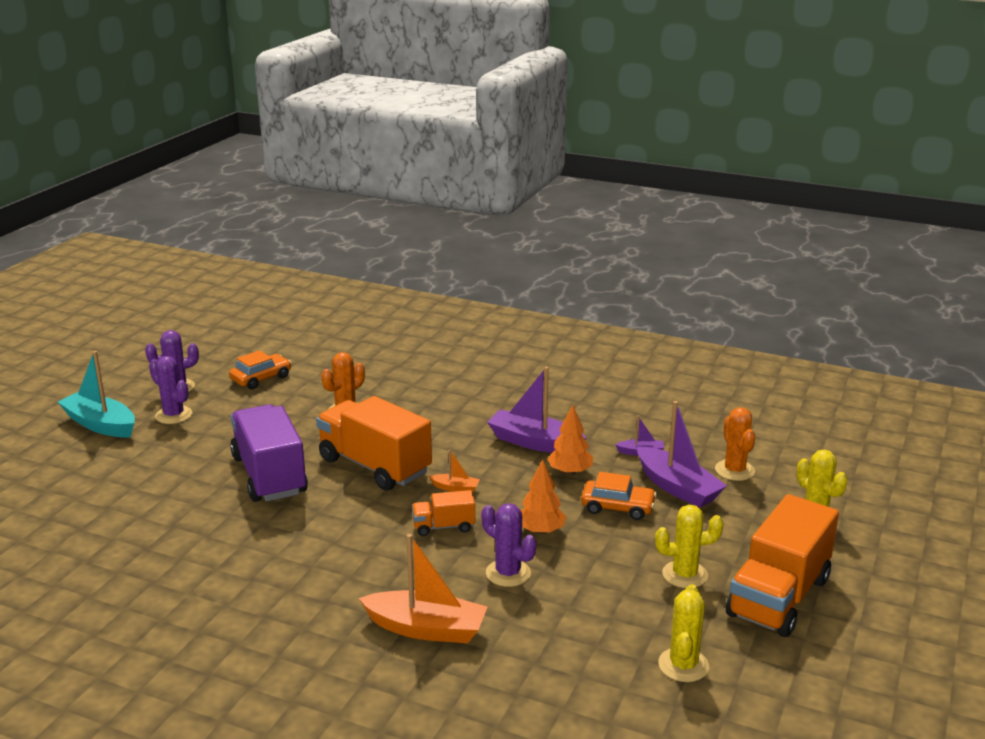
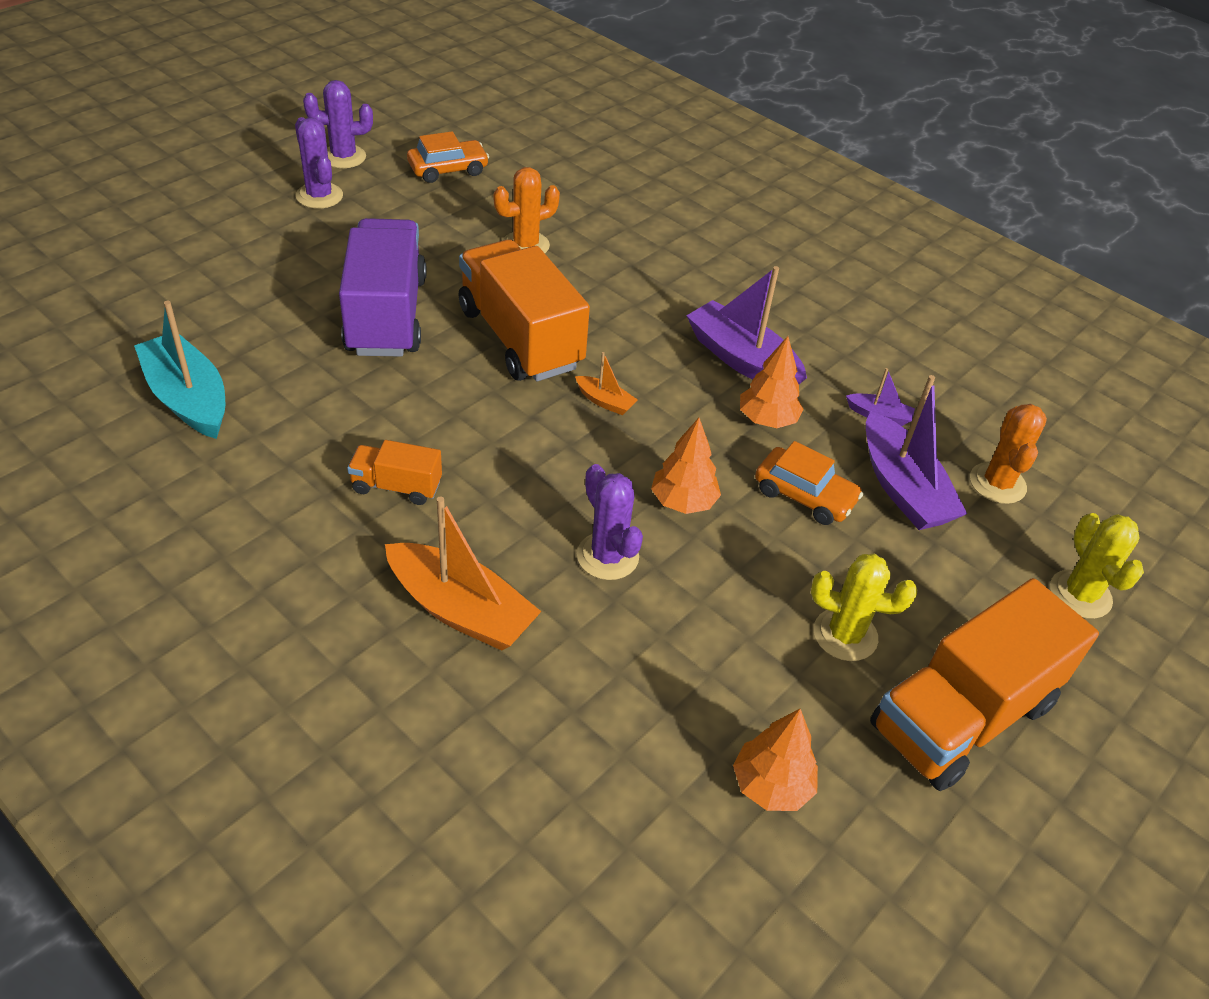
camera: 15 degrees right, 20 degrees up
turquoise boat [58,351,135,437] -> turquoise boat moved to [134,301,225,439]
orange truck [412,490,475,536] -> orange truck moved to [347,440,442,505]
yellow cactus [658,584,709,682] -> orange tree [733,709,818,811]

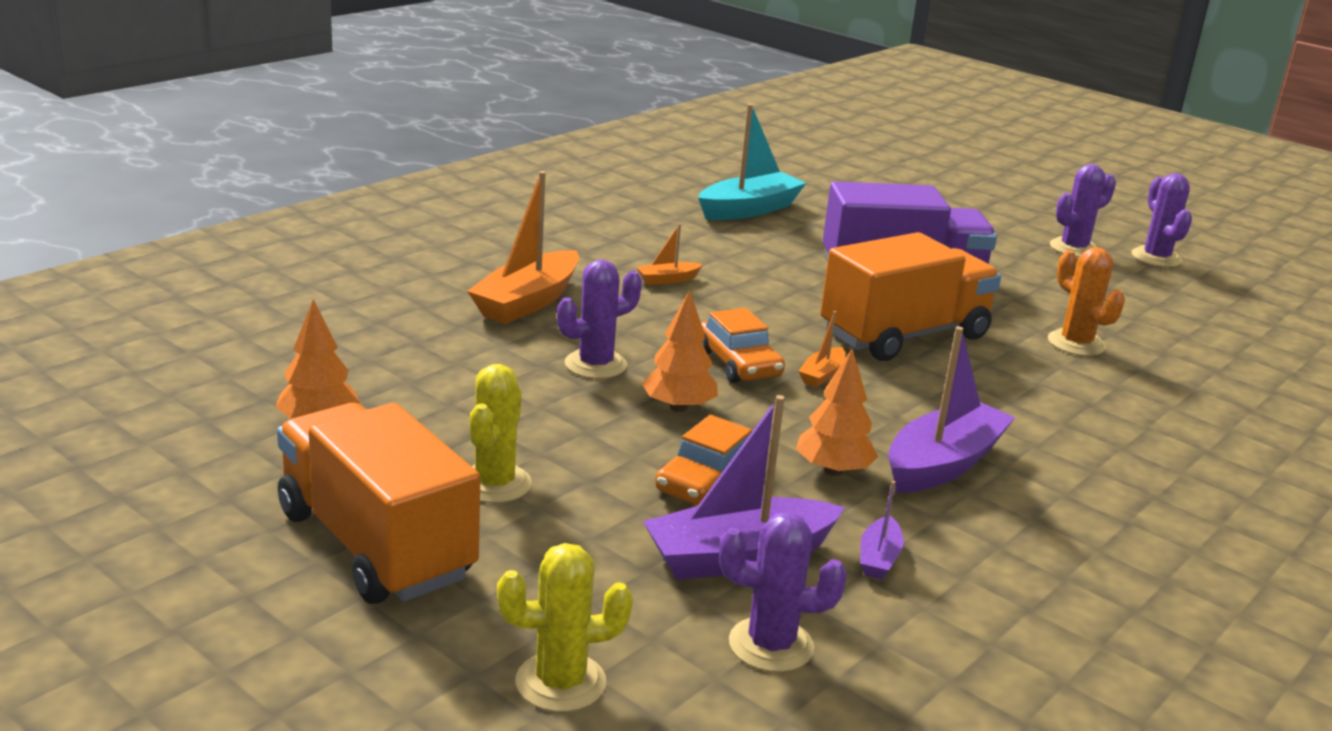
camera: 90 degrees right, 20 degrees down
orange truck [347,440,442,505] -> orange boat [636,224,703,285]
orange car [407,131,489,183] -> orange car moved to [701,308,785,383]
orange cactus [970,404,1047,504] -> purple cactus [719,512,846,672]

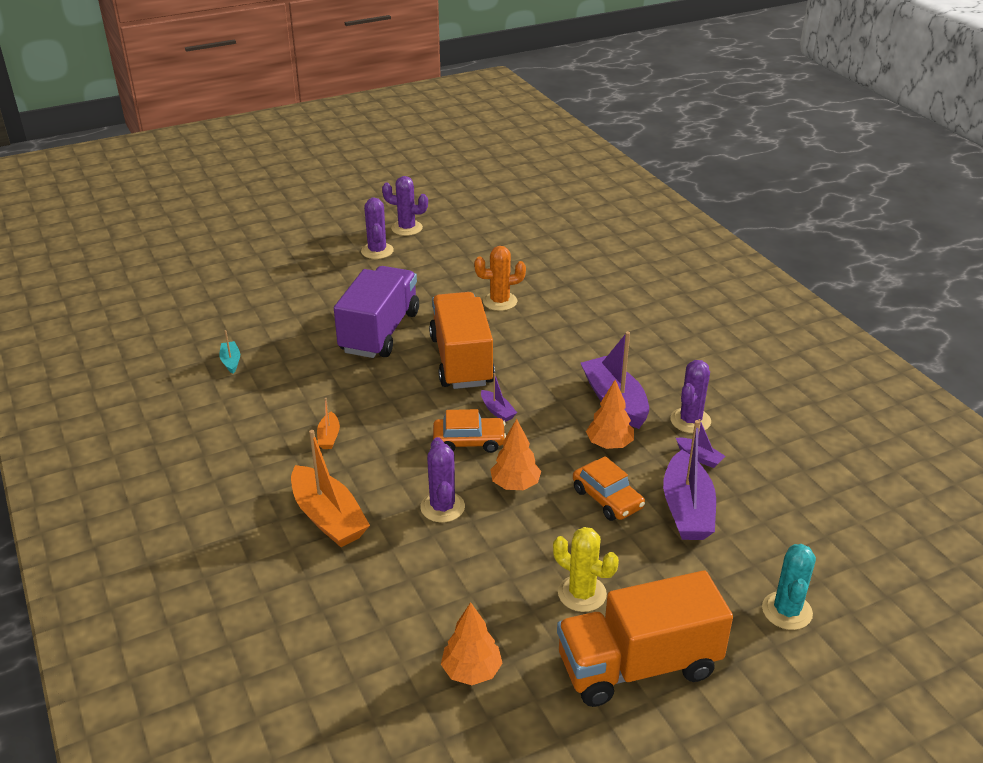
camera: 65 degrees left, 10 degrees up
yellow cactus [497,543,633,712] -> turquoise cactus [762,544,816,630]
turquoise boat [698,104,806,220] -> turquoise boat [219,330,240,374], size x0.47
purple cactus [719,512,846,672] -> purple cactus moved to [670,360,711,433]
orange boat [799,311,845,387] -> purple boat [481,373,517,422]

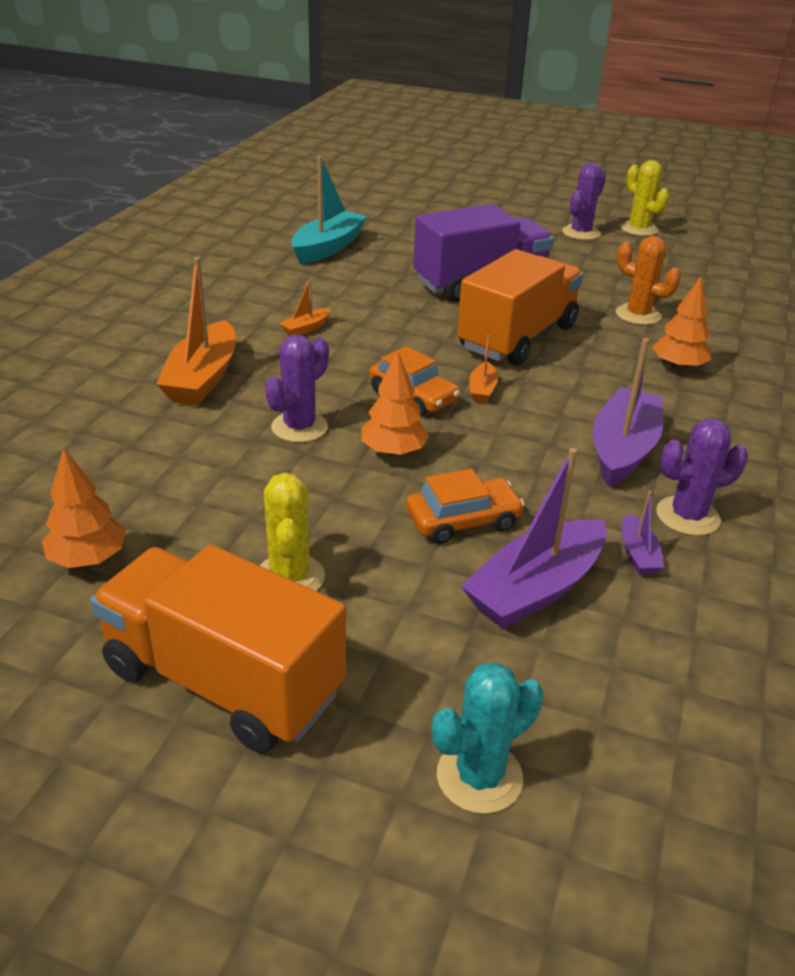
camera: 45 degrees right, 0 degrees up
turquoise boat [219,330,240,374] -> turquoise boat [291,156,367,264], size x2.11
purple cactus [382,176,428,236] -> yellow cactus [620,160,669,236]
purple boat [481,373,517,422] -> orange boat [469,335,498,403]
orange car [573,456,645,521] -> orange car turned 120 degrees counterclockwise [406,469,525,544]
orange tree [586,380,634,449] -> orange tree moved to [652,276,712,370]

